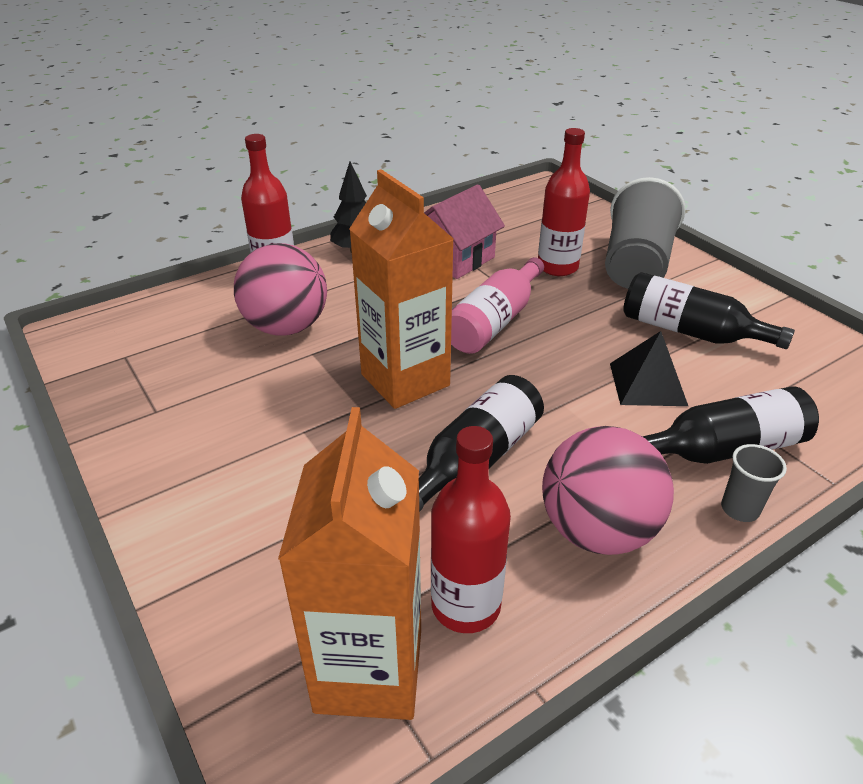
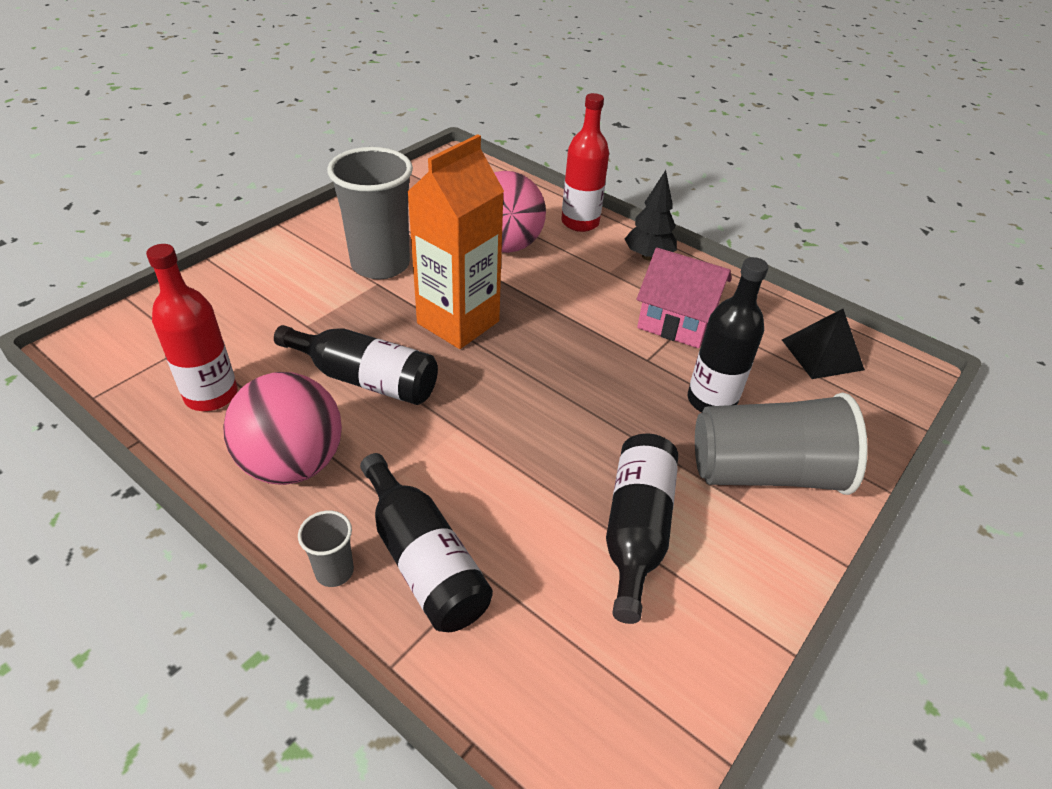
camera: 70 degrees right, 5 degrees up
orange carton [278,407,421,720] -> none
pink bottle [451,257,544,354] -> none
red bottle [538,128,590,276] -> black bottle [688,257,768,412]
black pyramid [610,331,688,406] -> black pyramid moved to [782,309,865,379]
none -> grey cup [327,147,413,279]

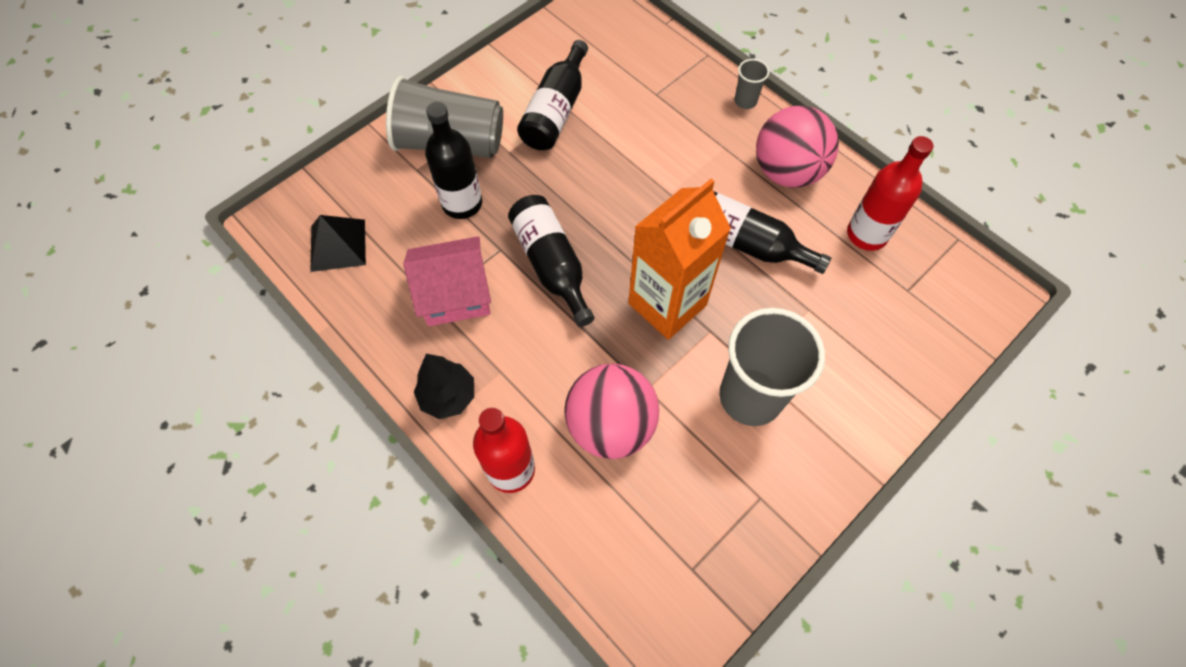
camera: 170 degrees left, 20 degrees up
black bottle [360,453,493,632] -> black bottle moved to [508,195,594,327]
pink house [637,248,731,348] -> pink house turned 45 degrees counterclockwise [404,236,491,326]

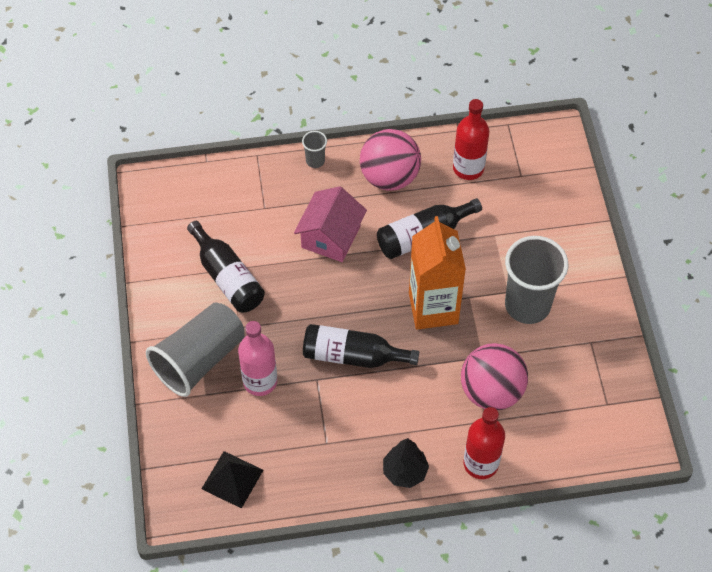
camera: 55 degrees left, 5 degrees down
pink house [404,236,491,326] -> pink house moved to [294,186,367,262]
black bottle [425,102,482,219] -> pink bottle [238,321,277,396]

